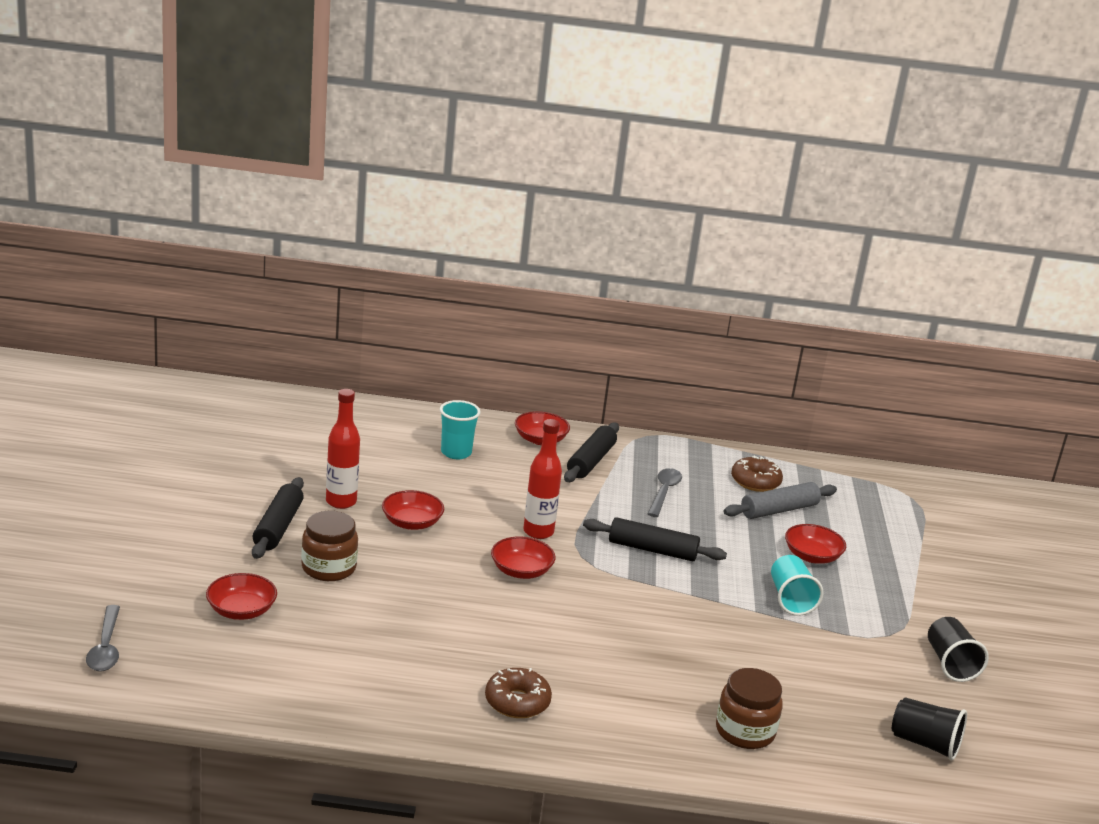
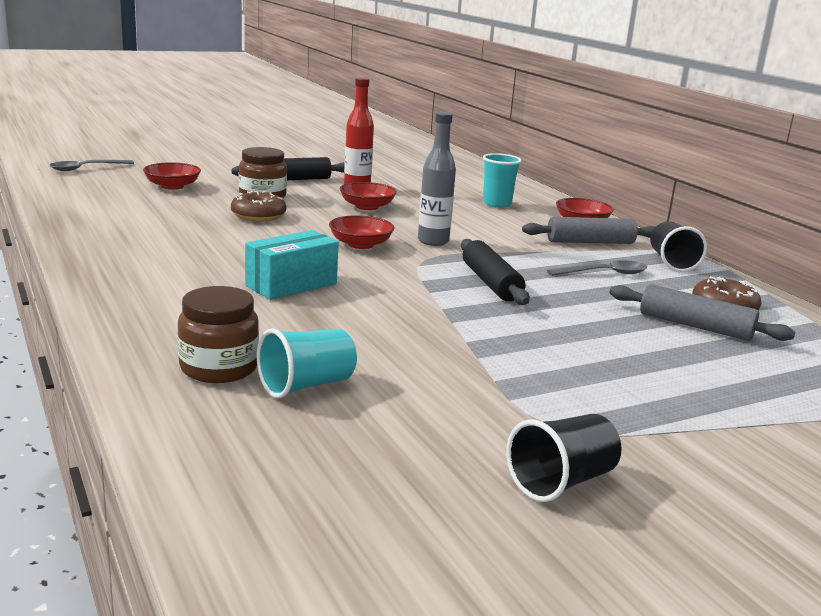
camera: 60 degrees right, 5 degrees down
brown donut [485,668,552,718] -> brown donut moved to [231,191,286,221]
red bottle [523,419,562,539] -> grey bottle [418,112,456,246]
black rolling pin [564,422,619,482] -> grey rolling pin [522,217,655,244]
turquoise cup [771,555,823,616] -> turquoise cup moved to [257,328,357,398]
red bowl [785,524,846,564] -> none
black cup [892,697,967,761] -> black cup moved to [650,221,707,272]
none -> turquoise box [245,230,339,300]

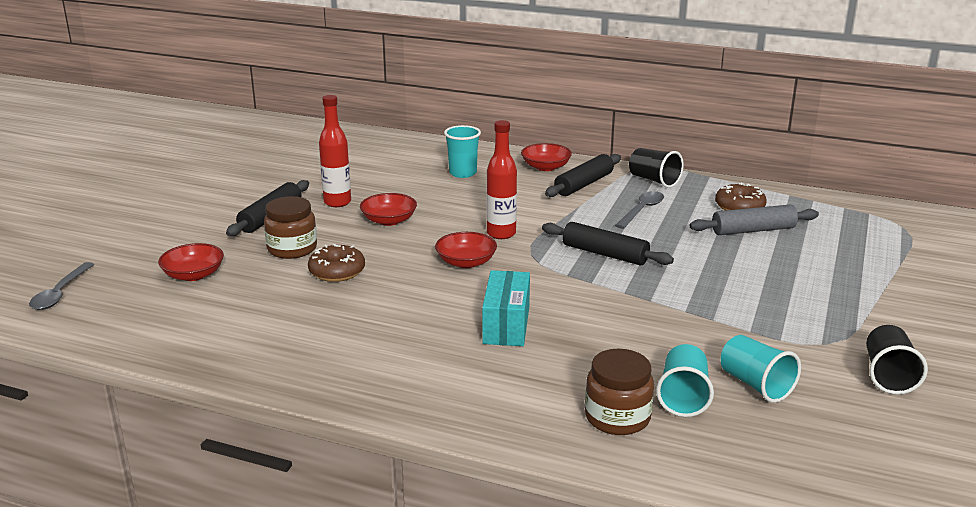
camera: 40 degrees left, 5 degrees up
grey bottle [418,112,456,246] -> red bottle [487,120,517,239]
grey rolling pin [522,217,655,244] -> black rolling pin [545,154,621,197]
none -> turquoise cup [721,335,801,403]

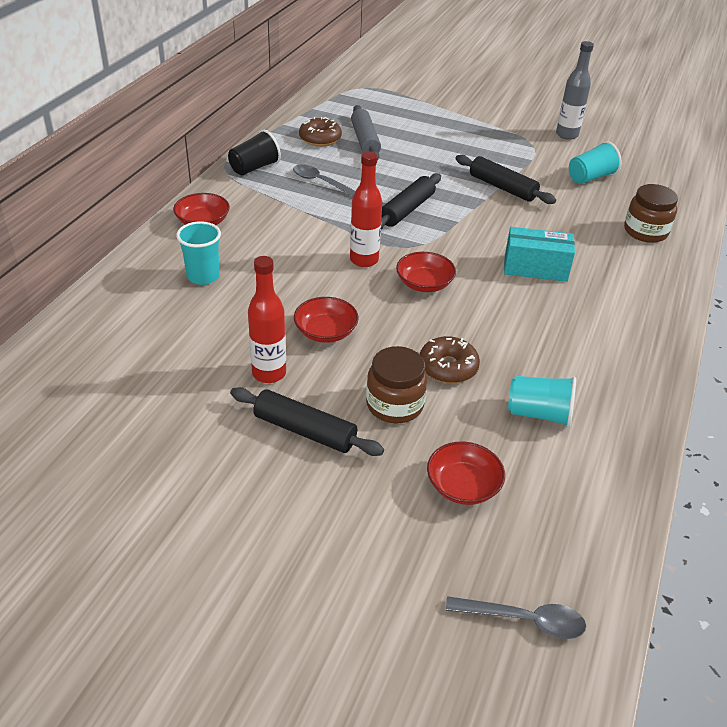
camera: 90 degrees left, 15 degrees up
black rolling pin [545,154,621,197] -> black rolling pin moved to [456,155,556,204]
turquoise cup [656,344,714,417] -> turquoise cup moved to [508,376,576,427]
black cup [866,325,928,395] -> grey bottle [556,41,594,140]

